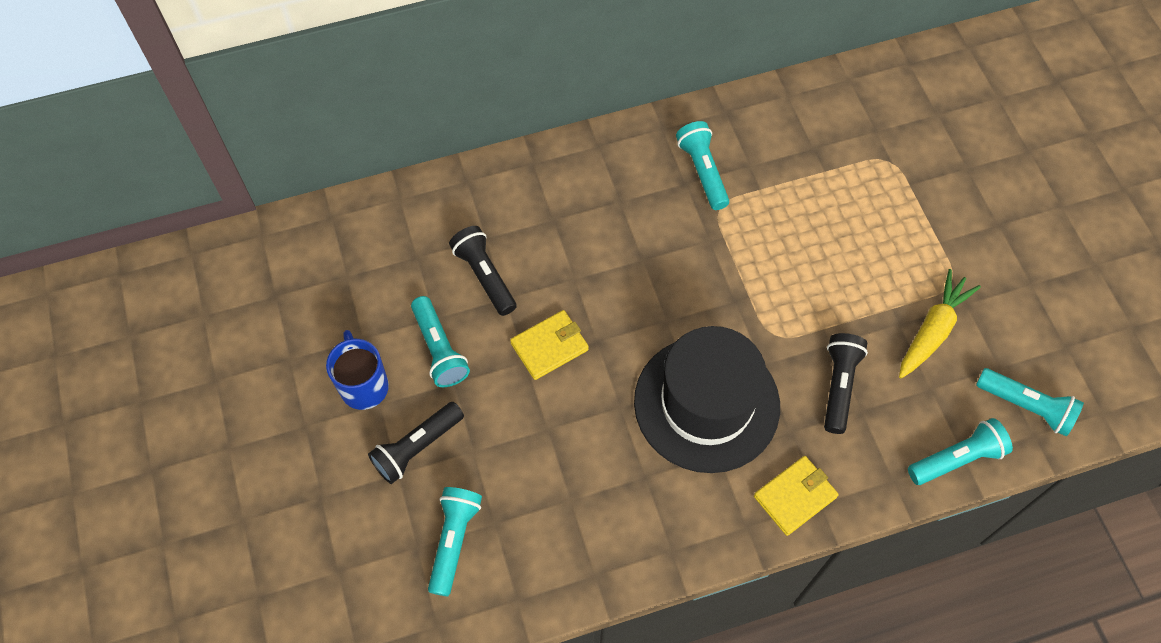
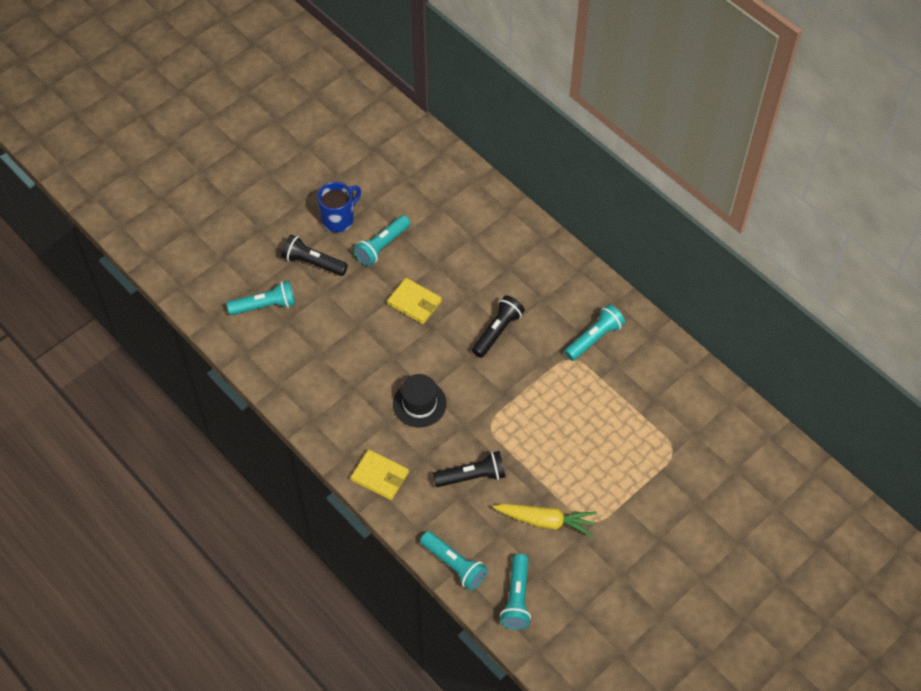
camera: 65 degrees right, 5 degrees down
black flashlight [449,226,517,316] -> black flashlight moved to [472,295,525,358]
black hat [634,326,780,473] -> black hat [393,374,447,428], size x0.52

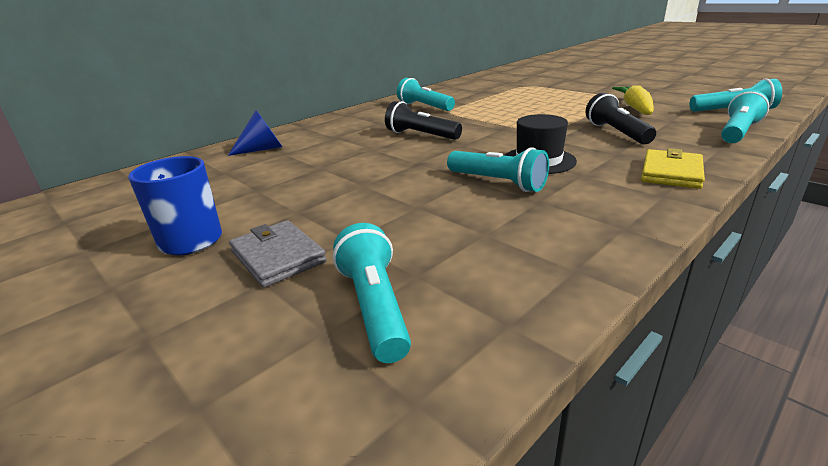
camera: 90 degrees left, 30 degrees down
black flashlight [281,235,348,276] -> grey wallet [229,220,327,288]
turquoise flashlight [353,215,410,266] -> turquoise flashlight moved to [447,147,549,192]
yellow wallet [387,278,442,324] -> none
none -> blue cone [228,110,282,156]

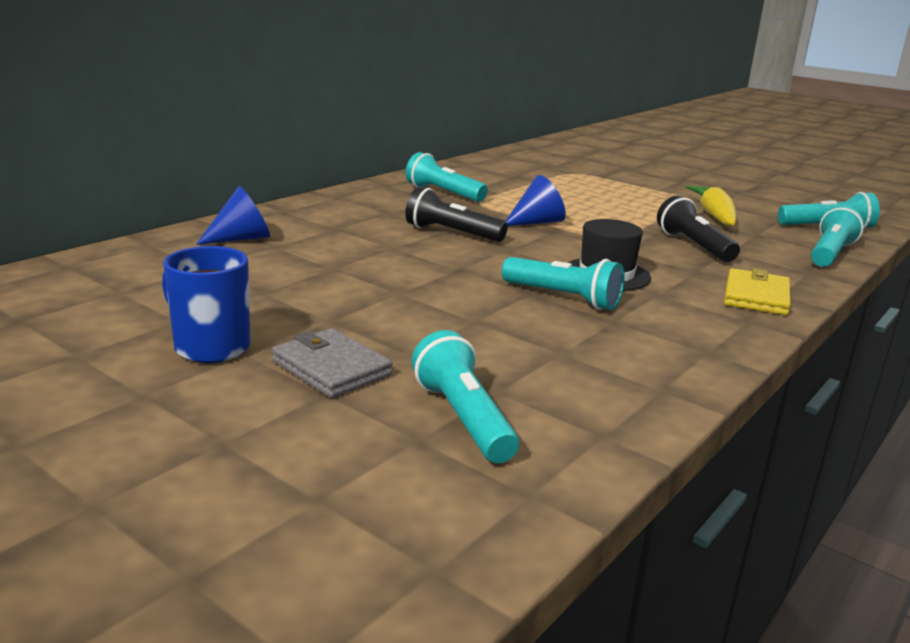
camera: 10 degrees left, 5 degrees down
none -> blue cone [506,175,566,226]

